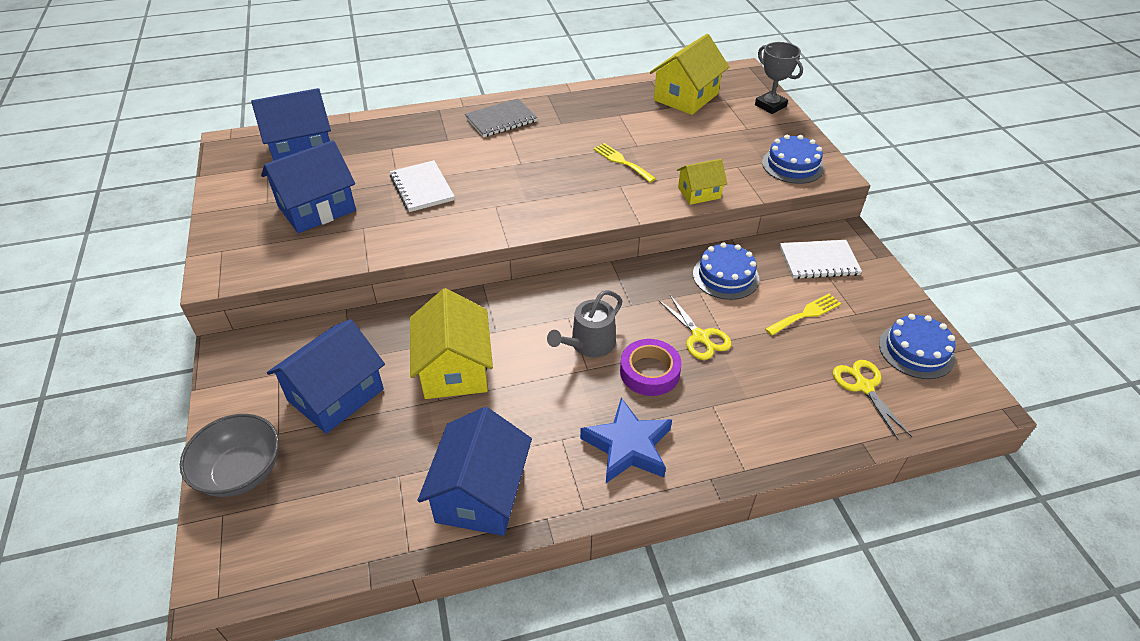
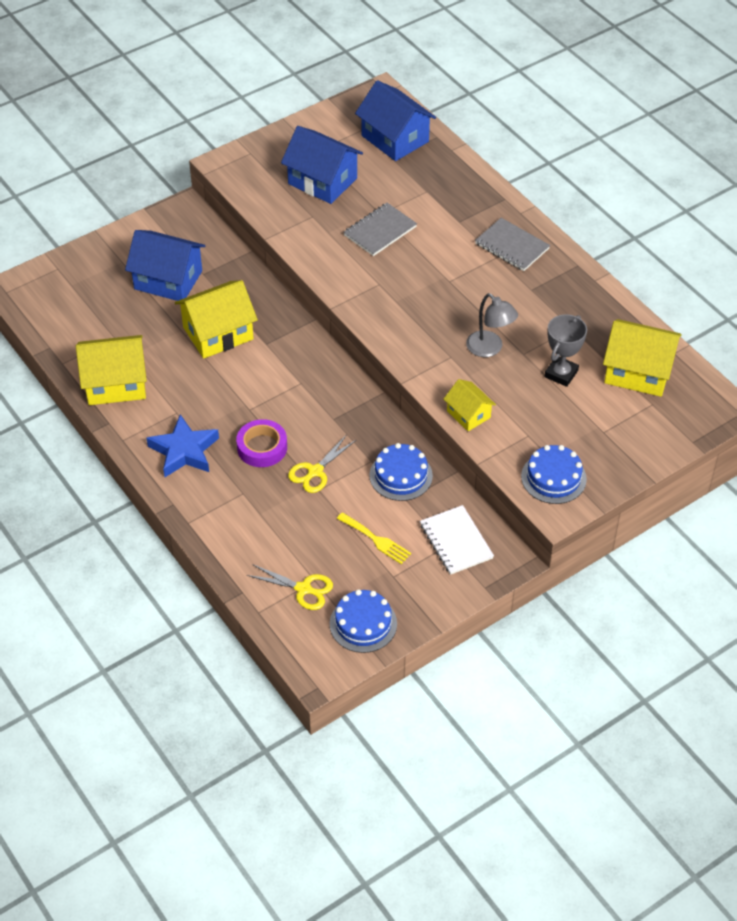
camera: 70 degrees right, 5 degrees up
grey bowl [180,414,279,497] -> none
white notebook [390,160,455,212] -> grey notebook [344,203,417,256]
blue house [418,407,532,536] -> yellow house [76,335,147,405]
grey watering can [547,290,622,357] -> none
yellow fork [593,143,656,182] -> grey lamp [466,293,518,357]
grey trophy [755,42,803,114] -> grey trophy moved to [545,314,587,387]
yellow scissors [833,360,912,441] -> yellow scissors turned 60 degrees clockwise [247,564,333,610]

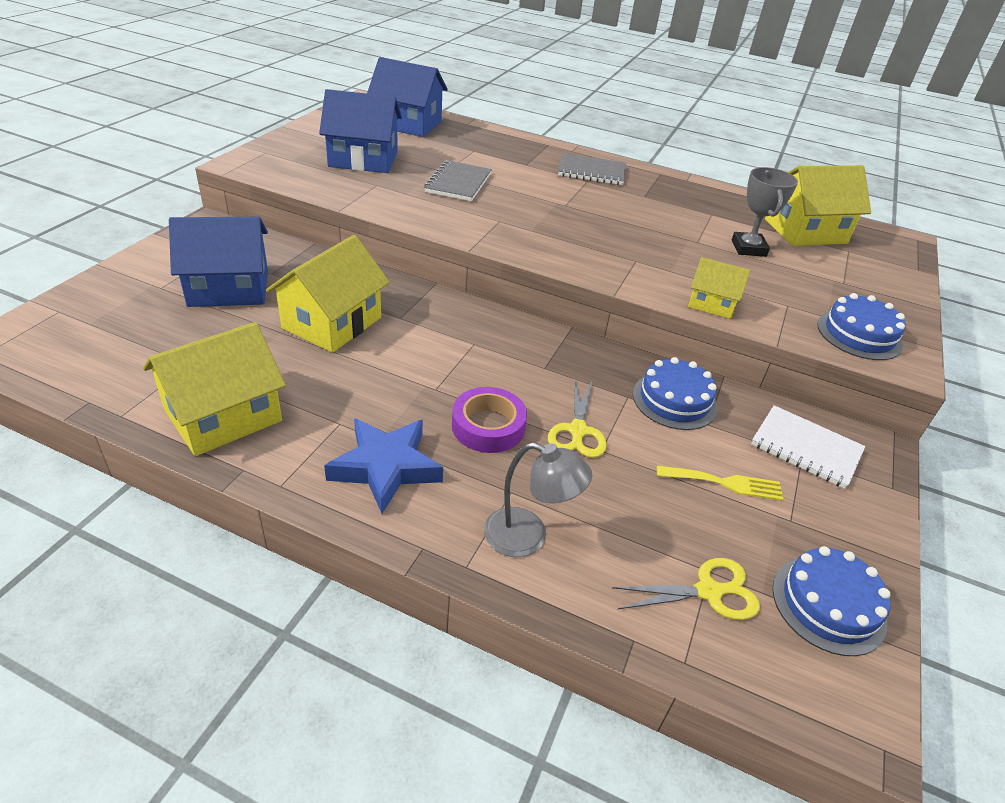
camera: 35 degrees left, 10 degrees down
grey lamp [466,293,518,357] -> grey lamp moved to [484,442,592,557]

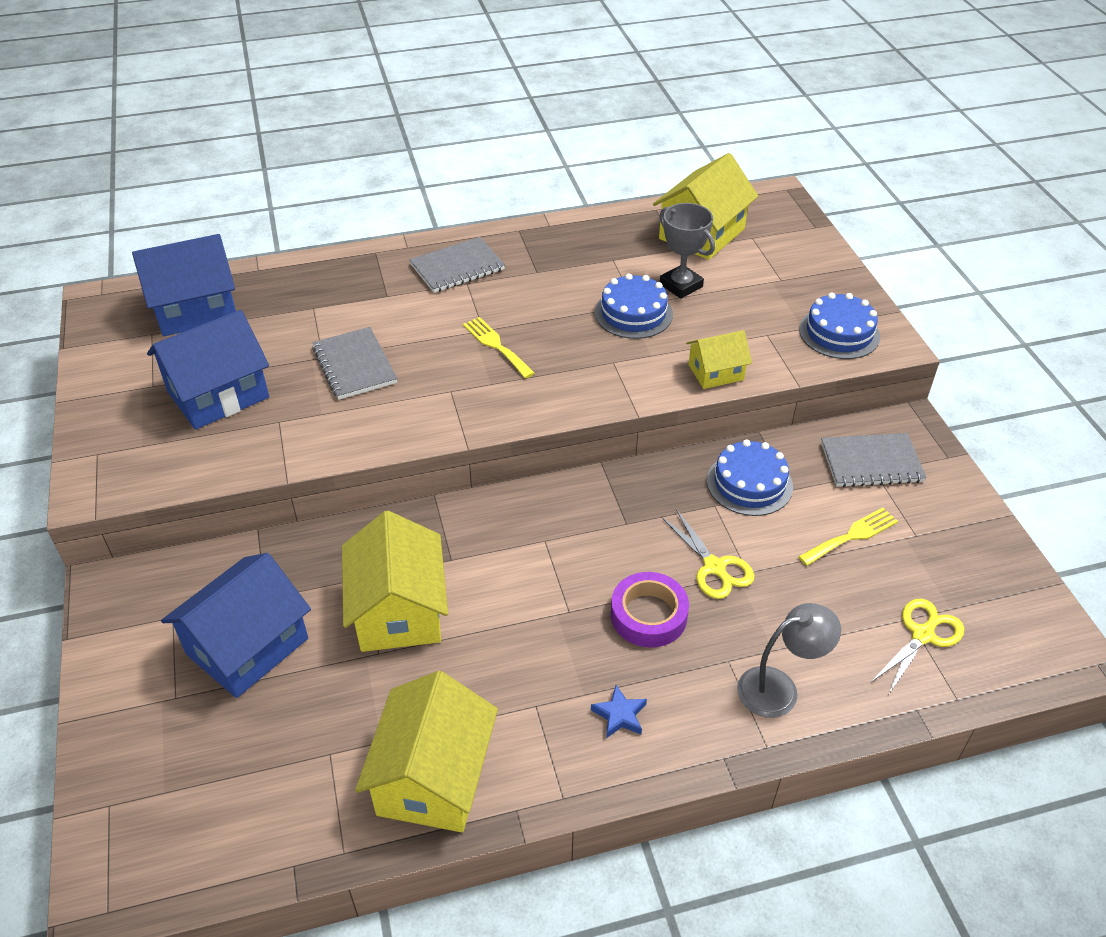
camera: 35 degrees left, 5 degrees up
blue star [324,418,443,513] -> blue star [591,685,647,738], size x0.48
white notebook [751,405,865,489] -> grey notebook [821,433,927,487]
blue cake [772,546,890,656] -> blue cake moved to [595,274,673,339]
none -> yellow fork [463,317,535,379]

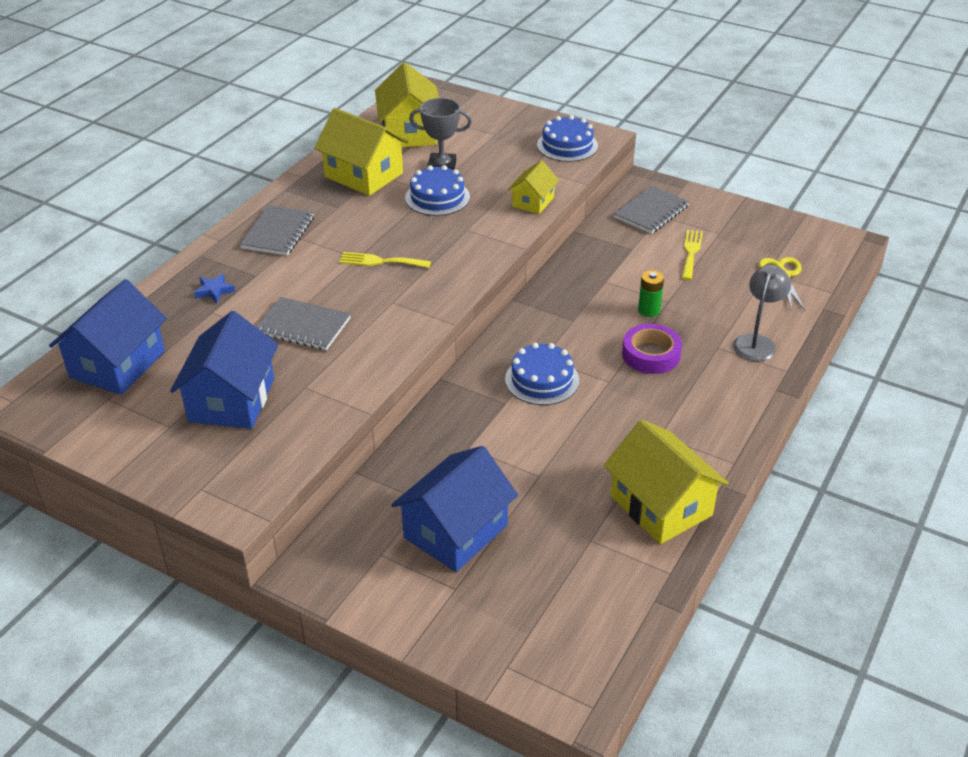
camera: 45 degrees left, 5 degrees down
blue house [161,553,311,698] -> blue house turned 45 degrees clockwise [391,446,518,572]
yellow house [342,511,448,652] -> yellow house moved to [314,108,408,196]
blue star [591,685,647,738] -> blue star moved to [194,273,235,303]
yellow scissors [661,509,755,599] -> green battery [638,270,664,317]
blue cake [707,440,793,516] -> blue cake moved to [505,343,579,405]

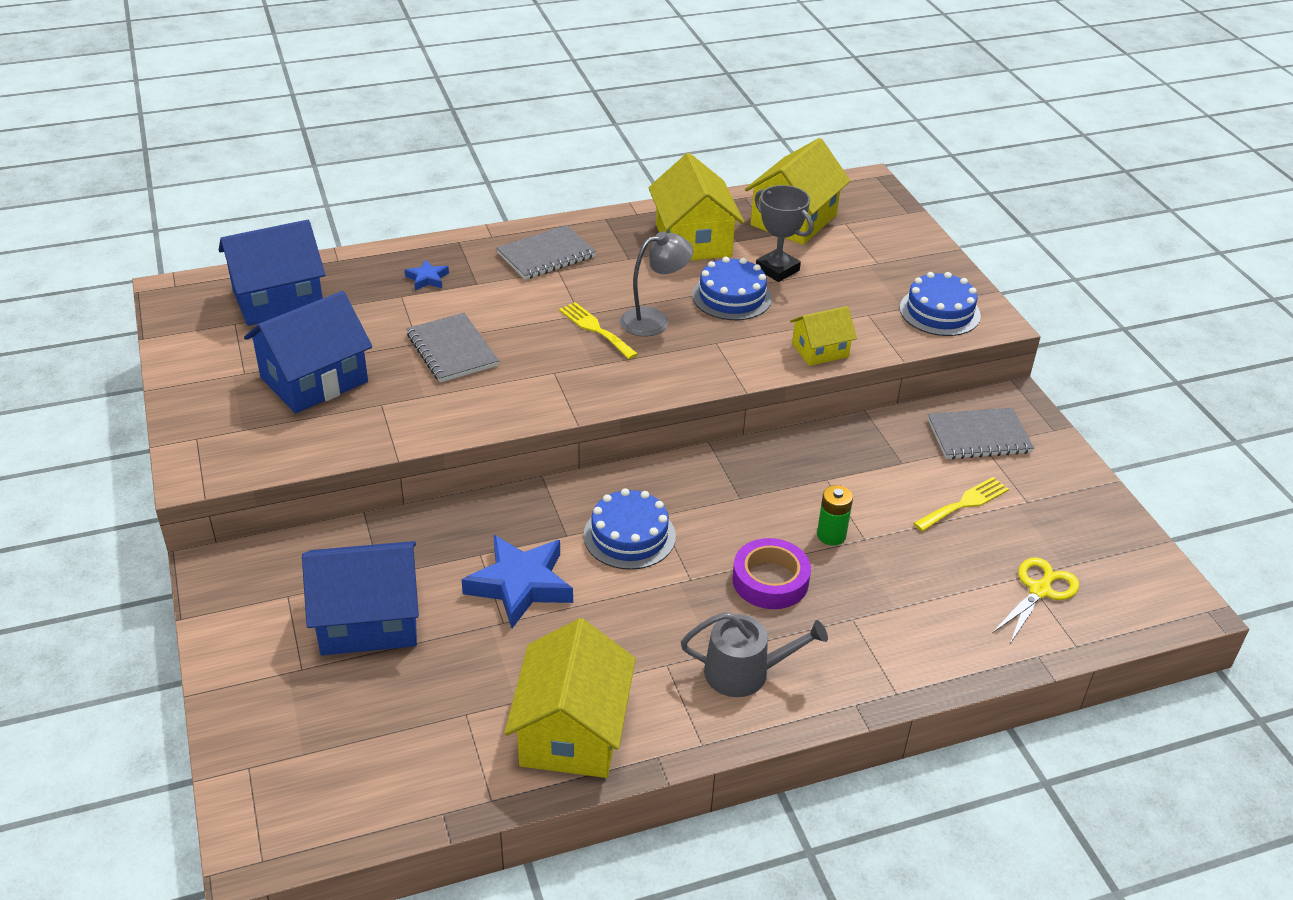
camera: 40 degrees right, 0 degrees up
grey lamp [733,265,791,361] -> grey lamp moved to [620,232,693,336]
none -> blue star [462,535,573,628]
none -> grey watering can [681,612,828,697]

